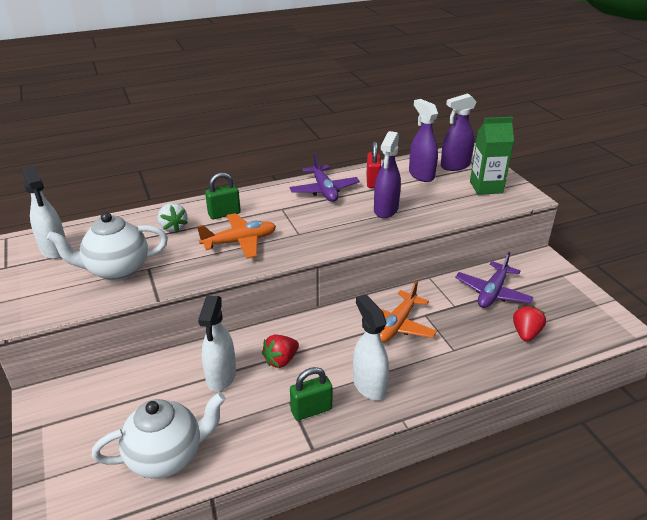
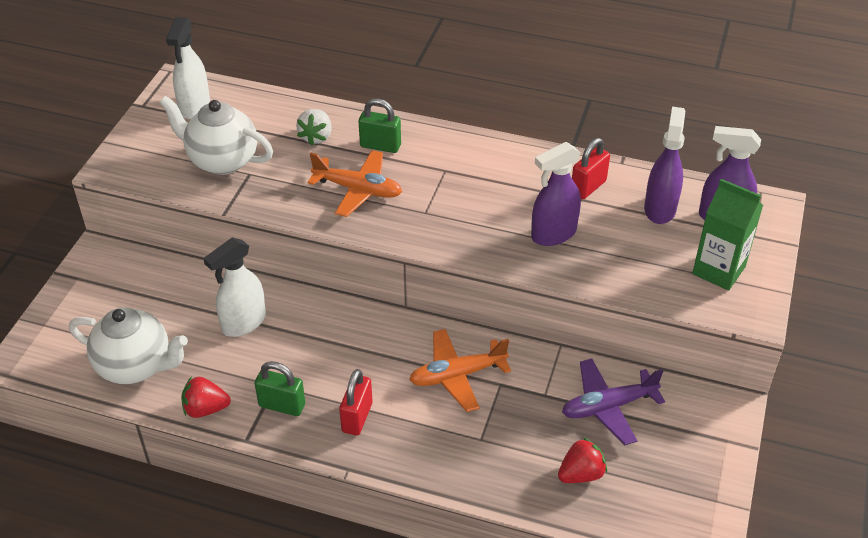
camera: 40 degrees right, 10 degrees up
red strawberry [262,335,299,368] -> red strawberry moved to [181,376,231,418]
purple plane [290,153,360,202] -> none
white spray bottle [353,294,389,400] -> red padlock [339,369,372,435]

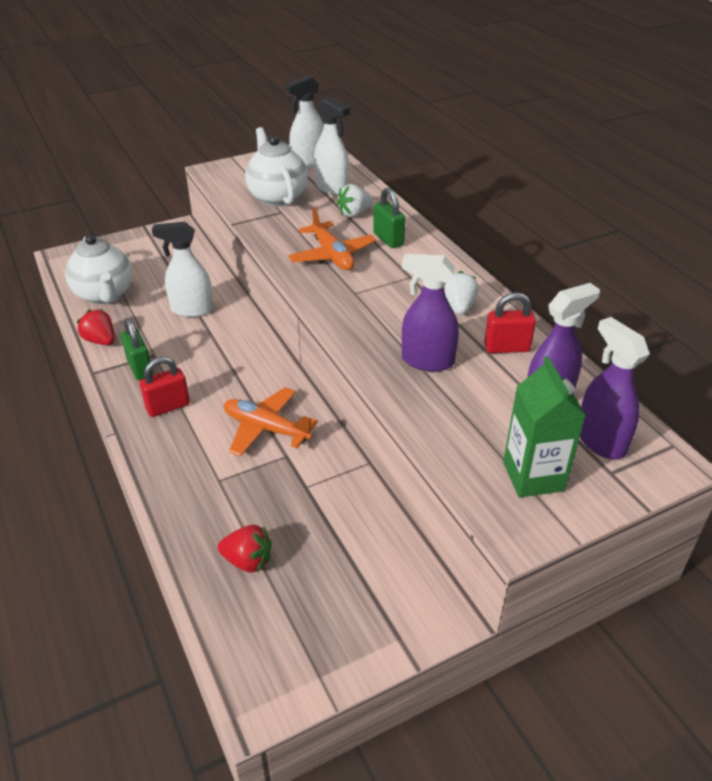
camera: 45 degrees right, 5 degrees down
purple plane [562,359,665,445] -> none
none -> white spray bottle [314,96,350,195]
none -> white strawberry [444,271,479,315]

